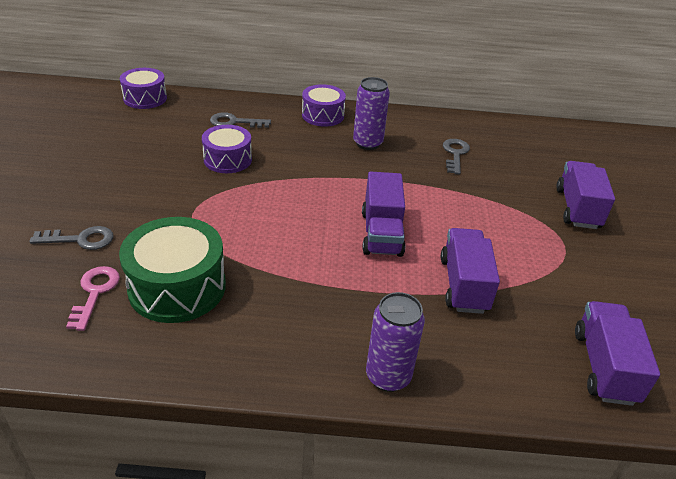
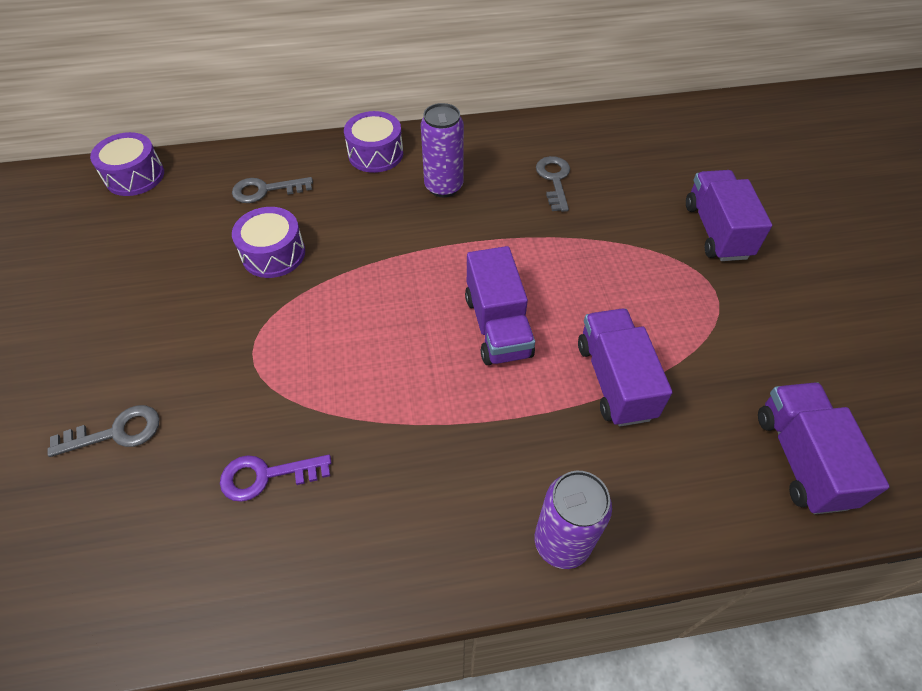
camera: 10 degrees left, 15 degrees up
pink key [66,266,120,331] -> none
green drum [119,217,226,323] -> purple key [220,455,331,502]

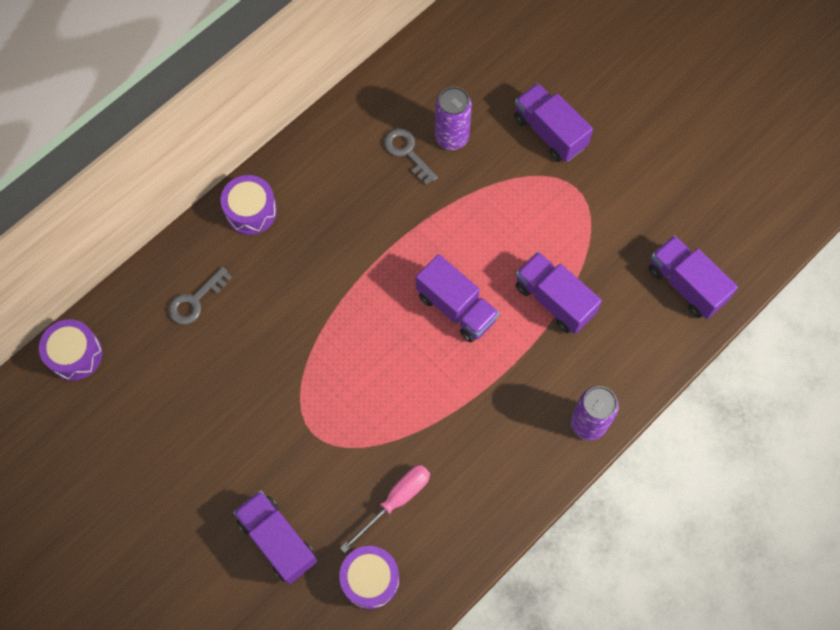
camera: 35 degrees left, 15 degrees up
grey key [47,405,160,457] -> purple truck [233,490,317,585]
purple key [220,455,331,502] -> pink screwdriver [340,465,430,553]
purple drum [232,207,305,278] -> purple drum moved to [339,546,399,609]
purple can [421,103,464,197] -> purple can moved to [435,87,472,150]

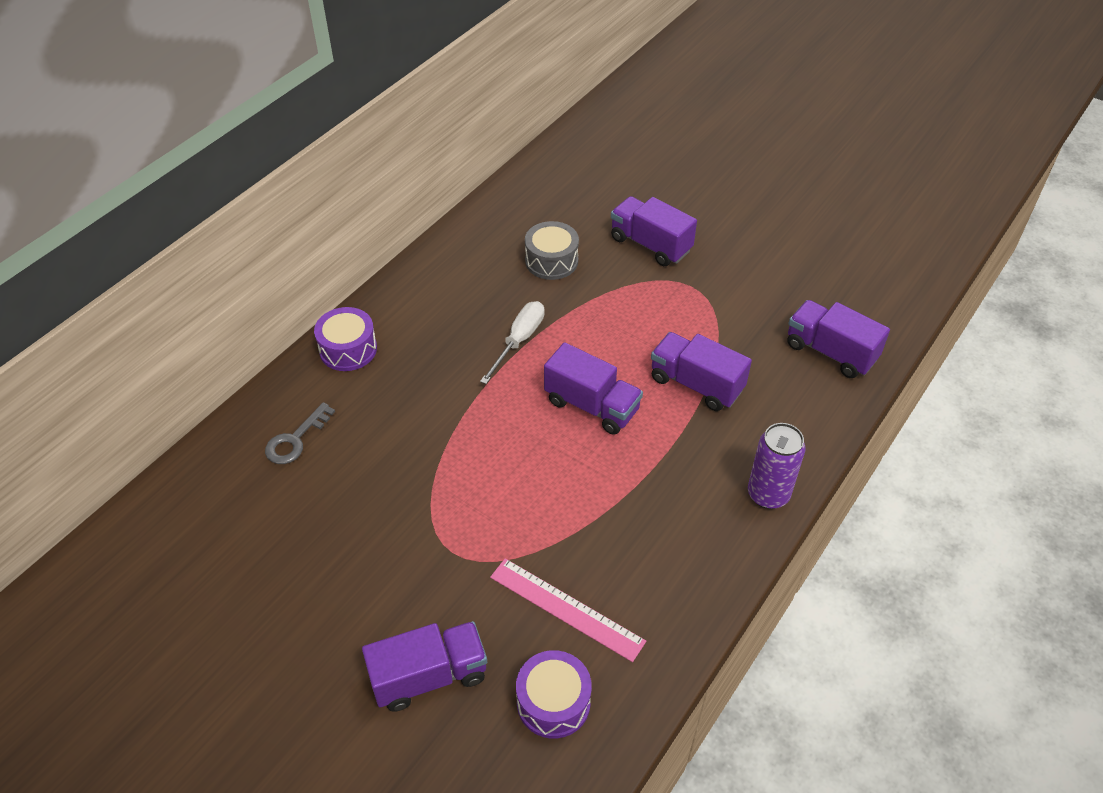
camera: 10 degrees left, 20 degrees down
purple drum [39,319,102,381] -> none
purple truck [233,490,317,585] -> purple truck turned 120 degrees clockwise [362,621,487,712]
pink screwdriver [340,465,430,553] -> pink ruler [490,558,646,662]
grey key [384,128,438,185] -> none
purple can [435,87,472,150] -> grey drum [525,221,579,280]
none -> white screwdriver [480,301,544,384]

